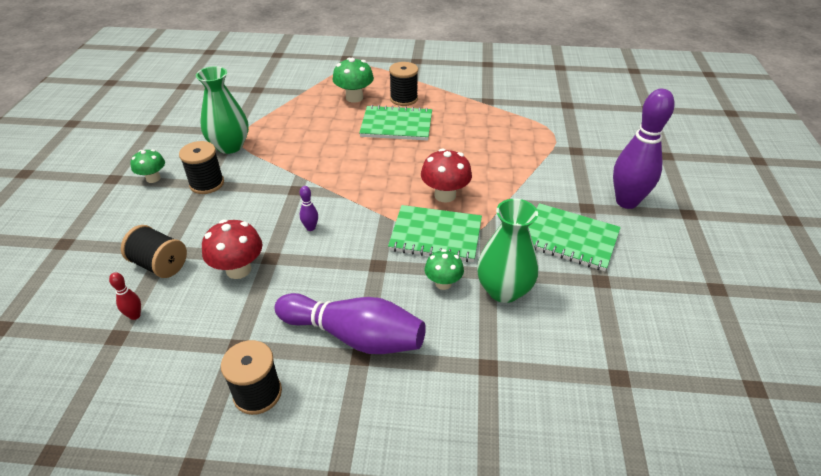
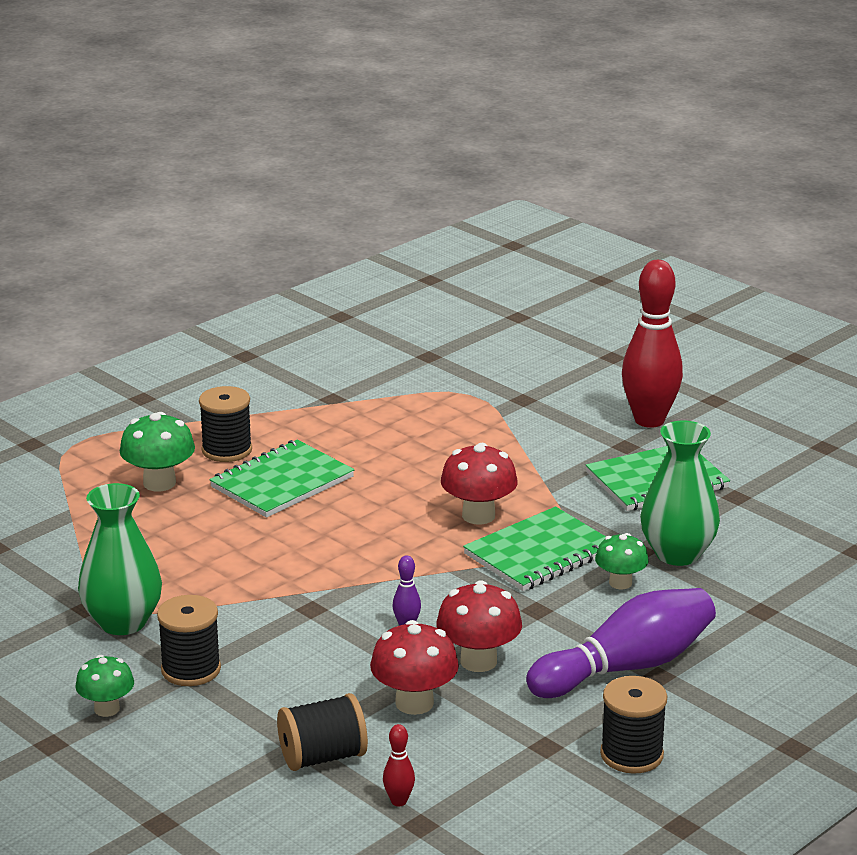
camera: 50 degrees left, 15 degrees down
purple bowling pin [613,89,674,209] -> red bowling pin [622,260,683,428]
none -> red mushroom [437,580,522,672]

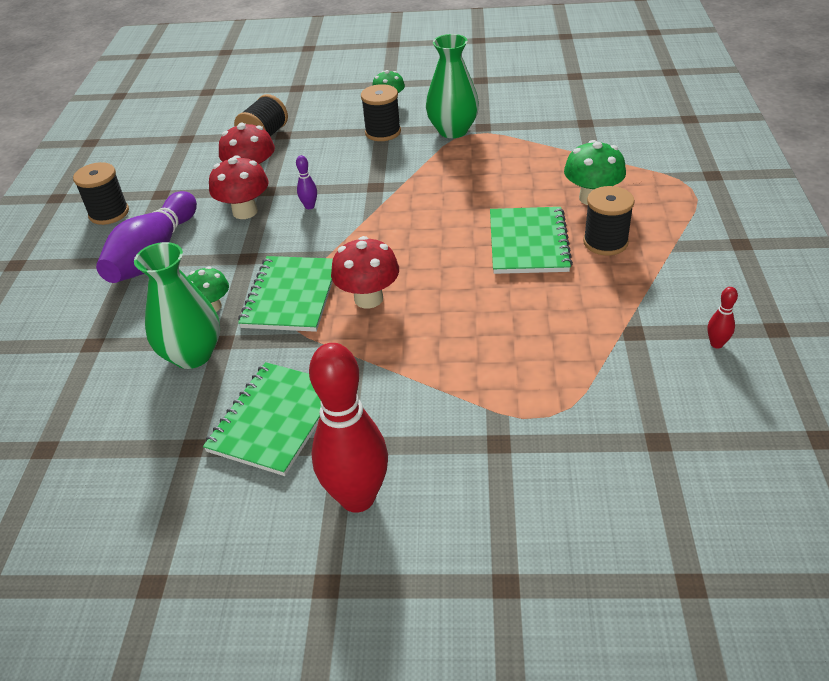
camera: 140 degrees right, 15 degrees up
red bowling pin [383,724,415,806] -> red bowling pin moved to [708,287,738,348]

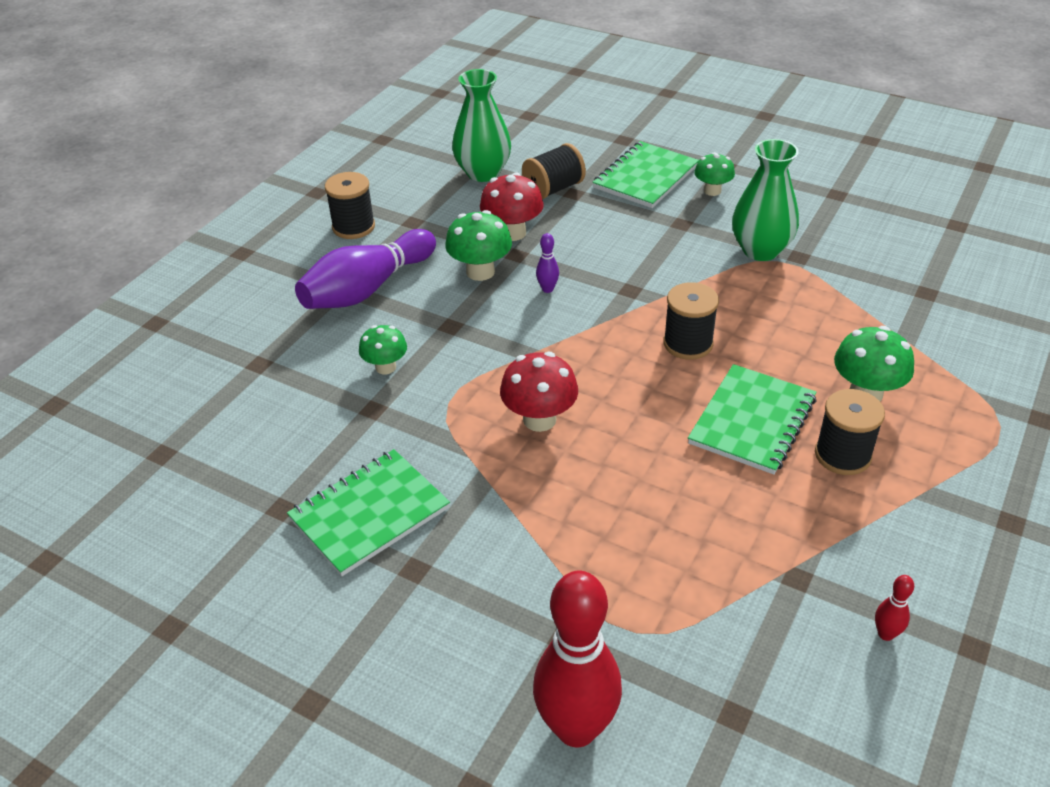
camera: 25 degrees right, 0 degrees up
green vase [134,242,220,369] -> green vase moved to [452,69,511,182]
red mushroom [209,155,269,219] -> green mushroom [445,210,512,281]
green notebook [238,256,333,332] -> green notebook moved to [592,141,699,208]
red bowling pin [309,343,388,513] -> red bowling pin moved to [533,571,622,747]
black spool [361,84,401,141] -> black spool moved to [663,282,719,360]

